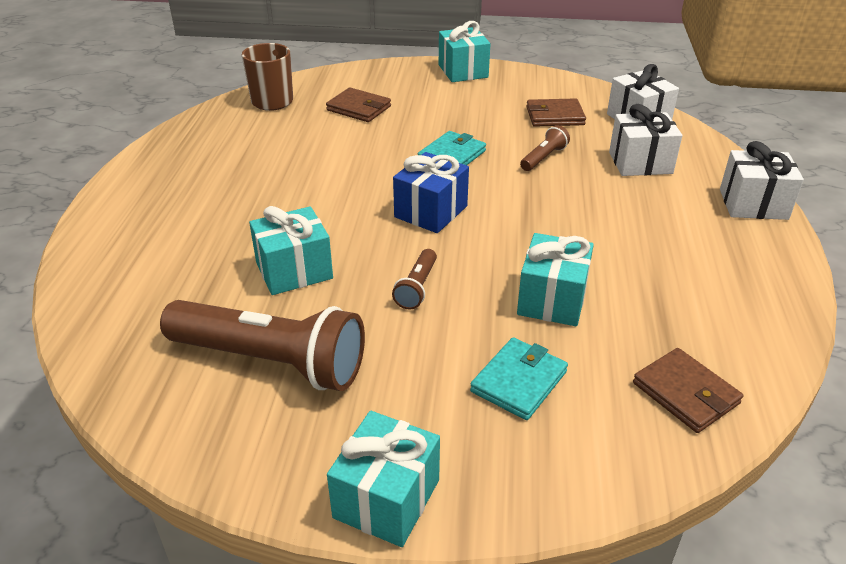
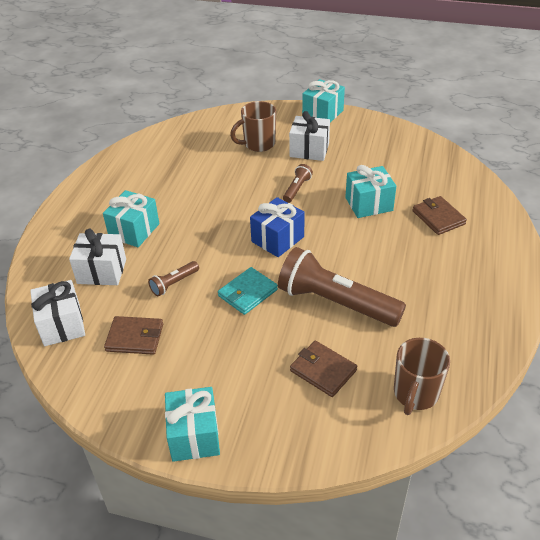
camera: 170 degrees left, 5 degrees up
brown flashlight [160,300,365,391] -> brown flashlight moved to [278,247,406,327]
turquoise wallet [470,337,568,420] -> brown mug [230,101,276,152]
turquoise gift [517,233,594,326] -> turquoise gift moved to [103,190,159,247]
brown wallet [633,348,743,433] -> brown wallet moved to [413,196,467,235]
white gift [720,141,804,220] -> white gift moved to [289,111,330,161]

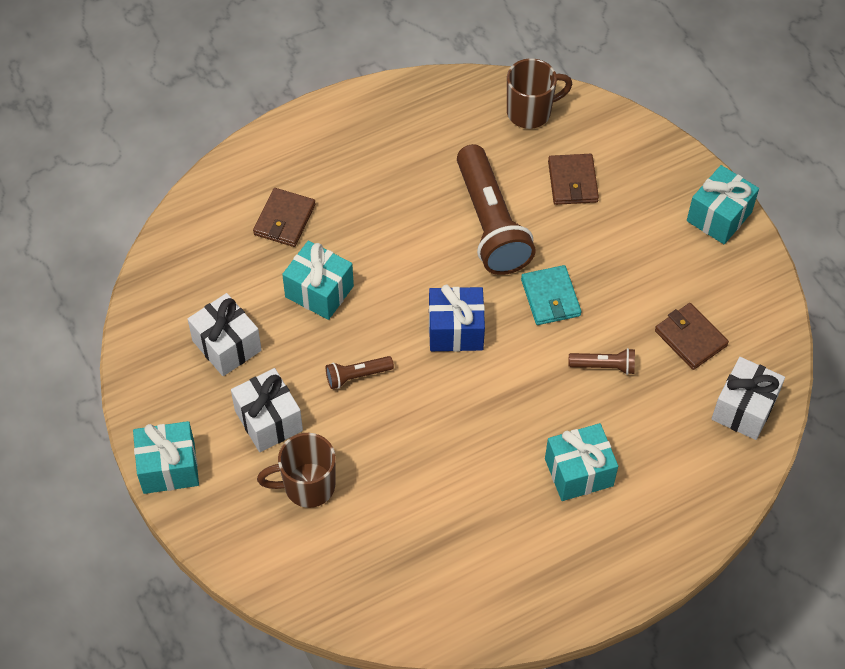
camera: 135 degrees left, 15 degrees up
white gift [69,228,126,285] -> white gift moved to [188,293,262,376]
turquoise wallet [218,267,278,315] -> turquoise wallet turned 75 degrees clockwise [521,265,581,325]
brown mug [230,101,276,152] -> brown mug turned 150 degrees clockwise [257,433,336,508]

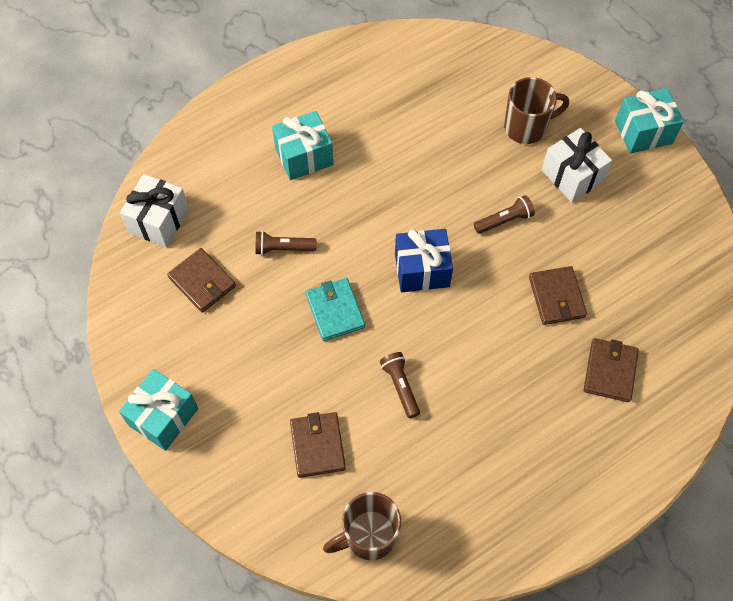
camera: 175 degrees right, 5 degrees up
white gift [188,293,262,376] -> none
turquoise gift [282,241,354,320] -> brown wallet [529,266,587,325]
brown flashlight [457,144,536,275] -> brown flashlight [380,352,420,418], size x0.44

